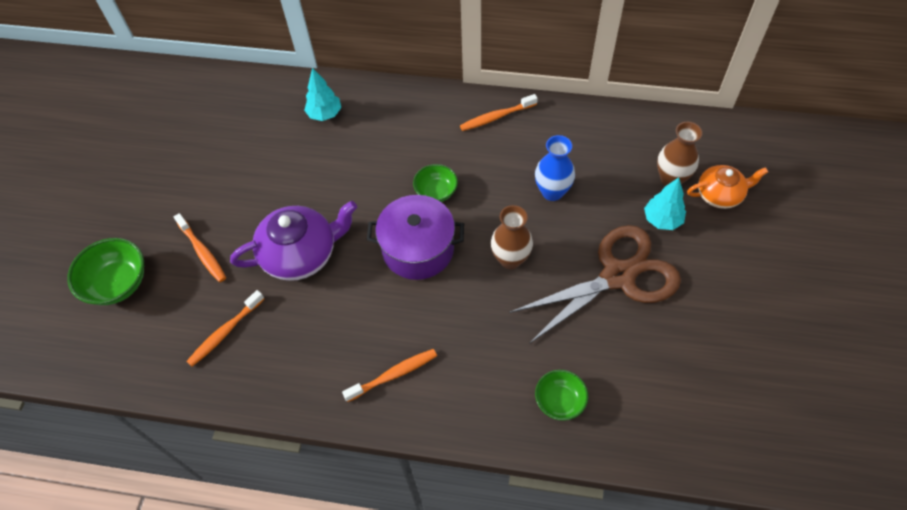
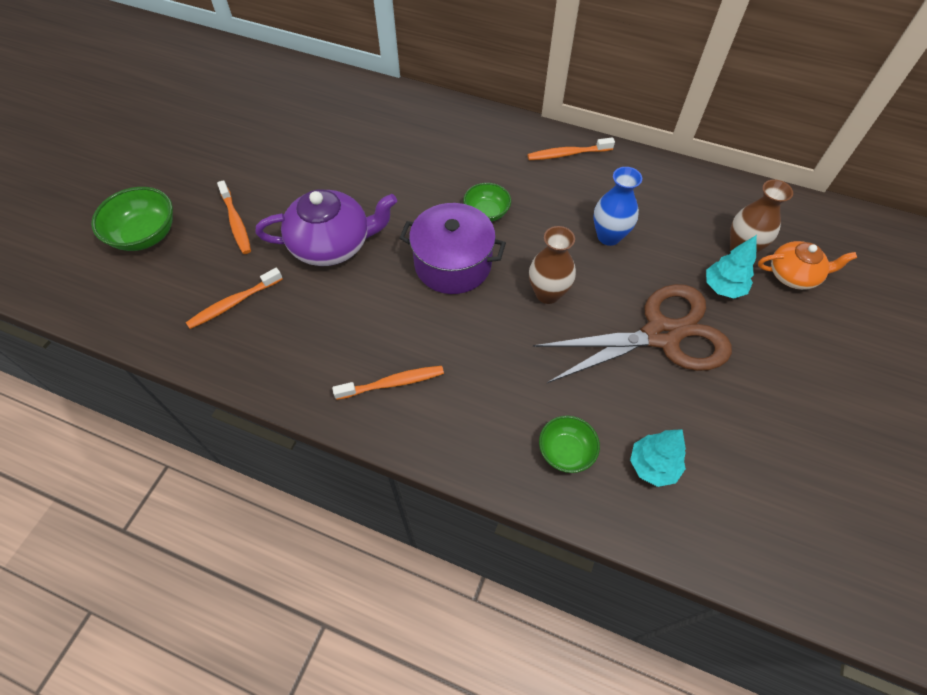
camera: 10 degrees right, 0 degrees up
turquoise tree [304,68,341,121] -> turquoise tree moved to [630,429,686,487]

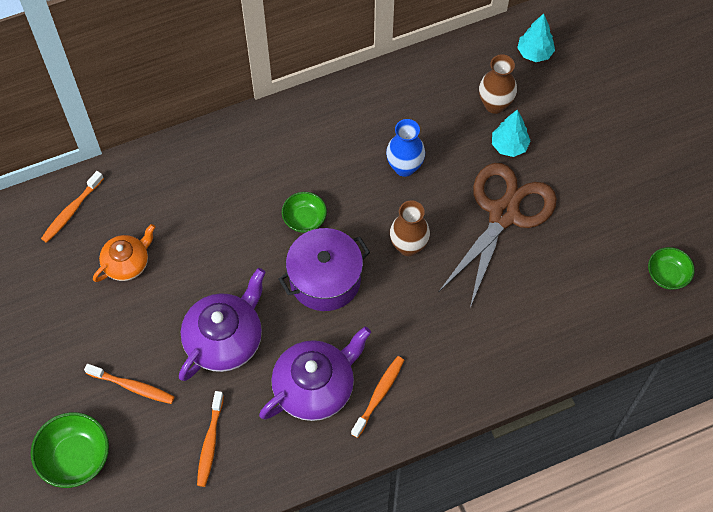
camera: 45 degrees left, 5 degrees up
orange toothbrush [527,137,615,160] -> orange toothbrush moved to [41,171,104,243]
green bowl [539,416,600,473] -> green bowl moved to [648,247,695,290]
turquoise tree [630,429,686,487] -> turquoise tree moved to [517,14,555,62]
orange teapot [758,241,857,290] -> orange teapot moved to [93,224,155,282]
none -> purple teapot [259,326,371,421]

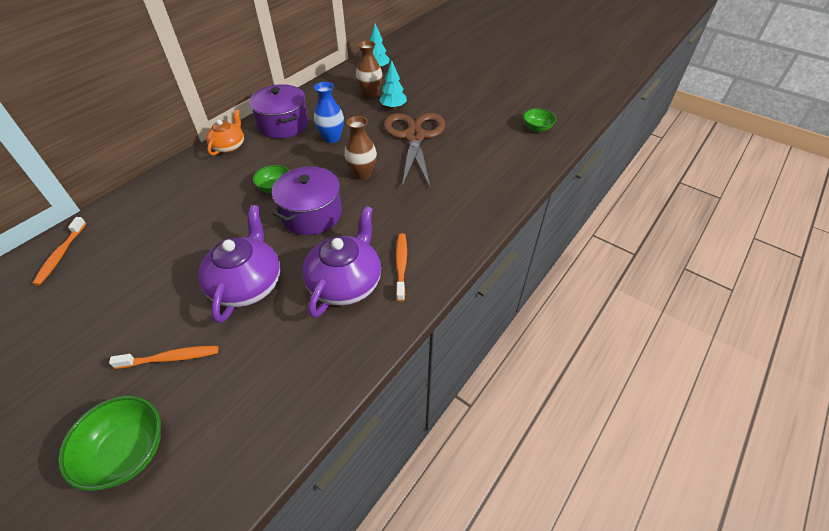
camera: 30 degrees left, 15 degrees down
orange teapot [93,224,155,282] -> orange teapot moved to [206,109,244,156]
orange toothbrush [197,391,224,487] -> none
none -> purple pot [249,84,308,139]

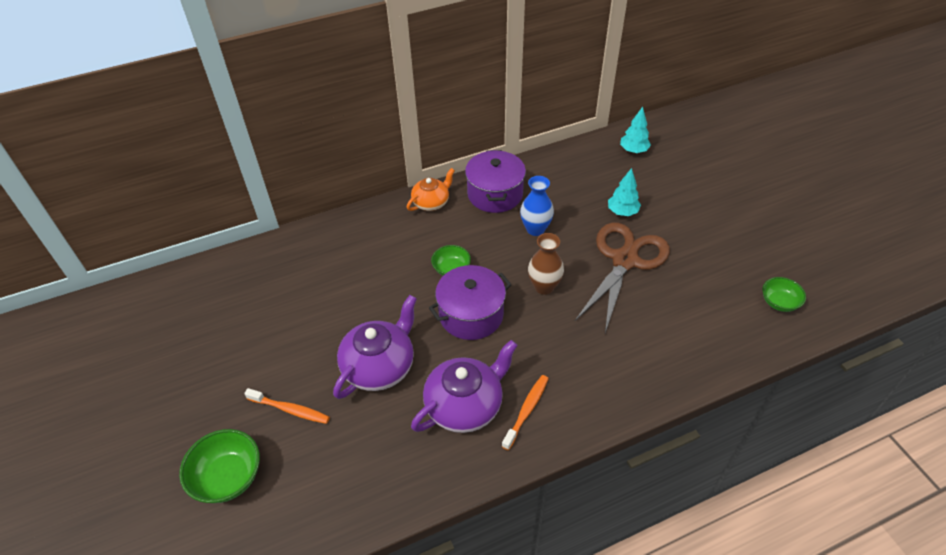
camera: 30 degrees right, 0 degrees up
orange toothbrush [32,217,86,286] -> none
brown vase [356,40,383,98] -> none

